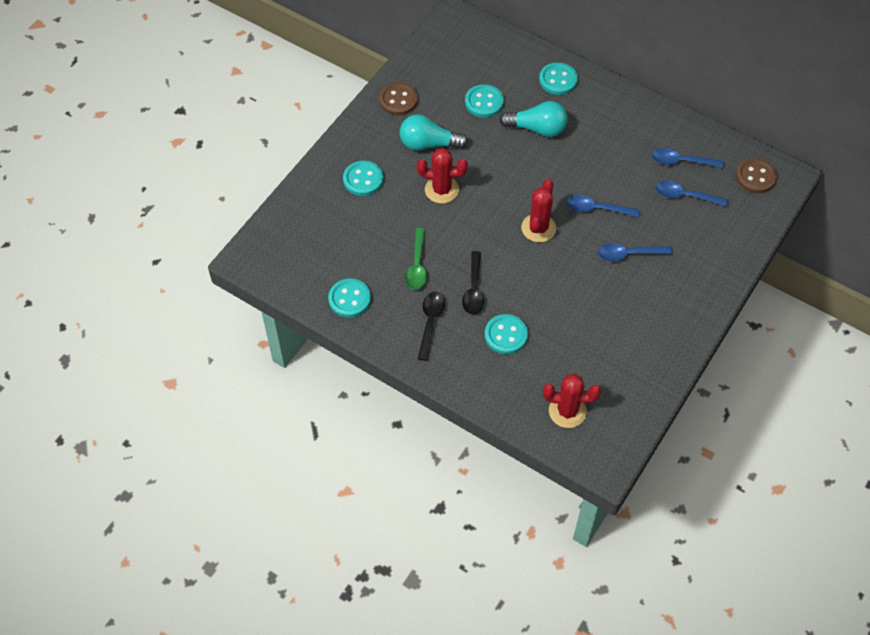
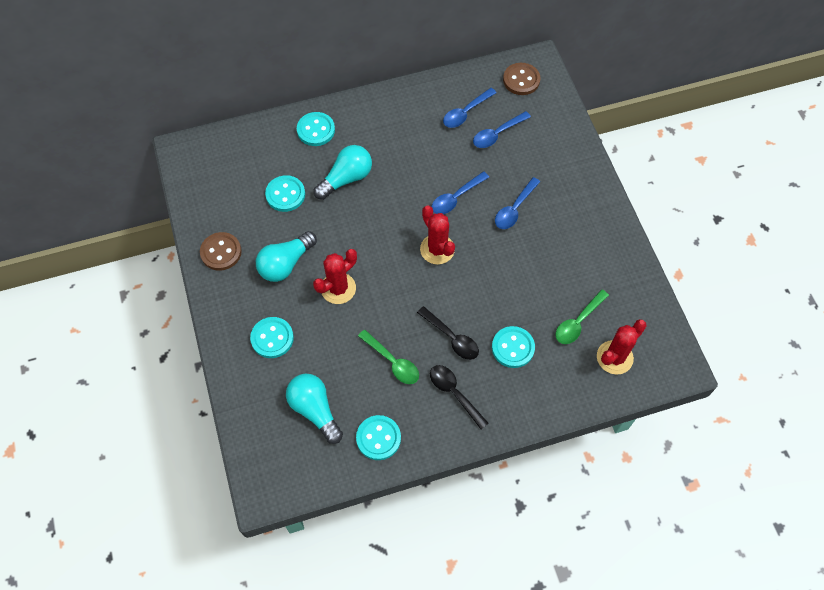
camera: 50 degrees left, 5 degrees up
none -> turquoise light bulb [286,374,343,444]
none -> green spoon [556,289,609,344]

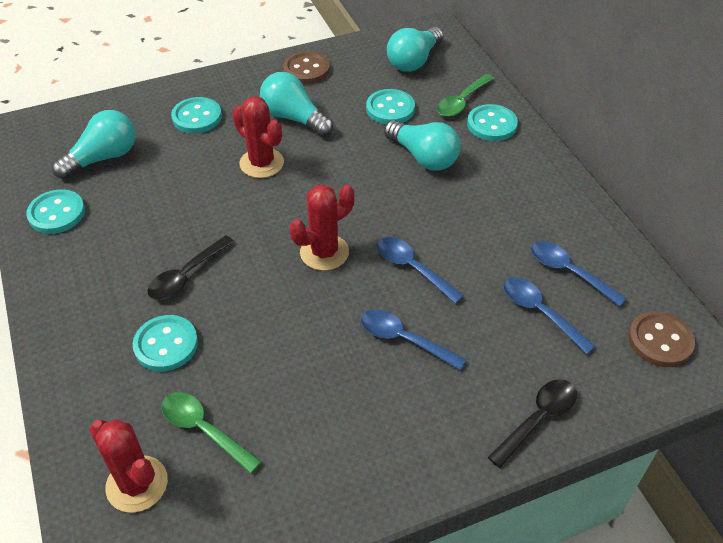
camera: 85 degrees right, 15 degrees down
green spoon [358,330,419,384] -> green spoon moved to [437,74,494,117]
black spoon [430,365,489,429] -> black spoon moved to [488,379,577,468]
none -> turquoise light bulb [387,27,443,72]

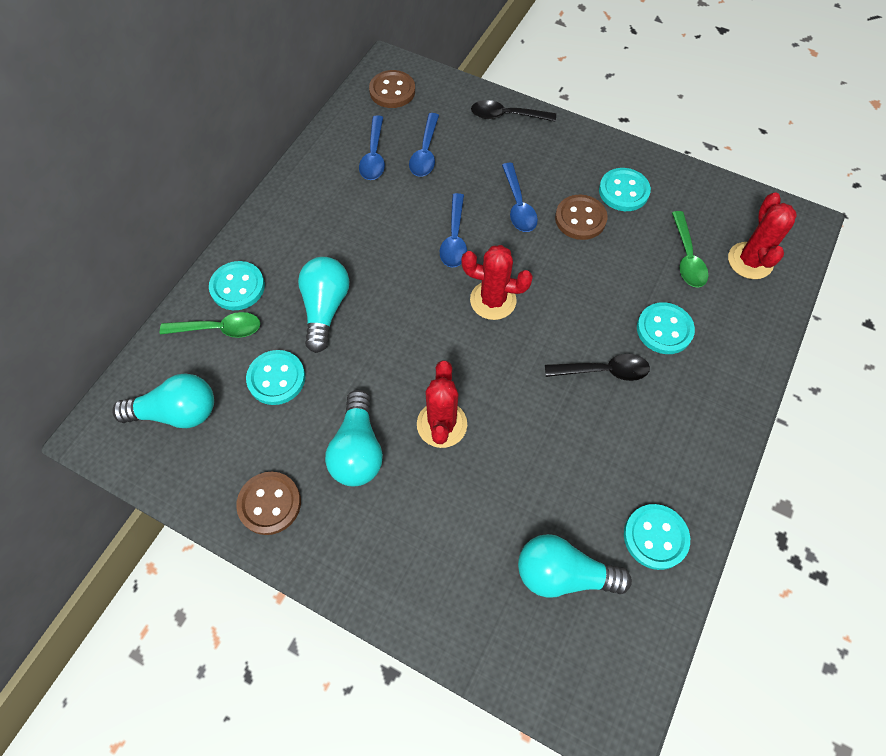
camera: 130 degrees left, 15 degrees up
turquoise button [171,97,222,133] -> turquoise button moved to [599,168,651,211]
none -> brown button [555,195,608,240]

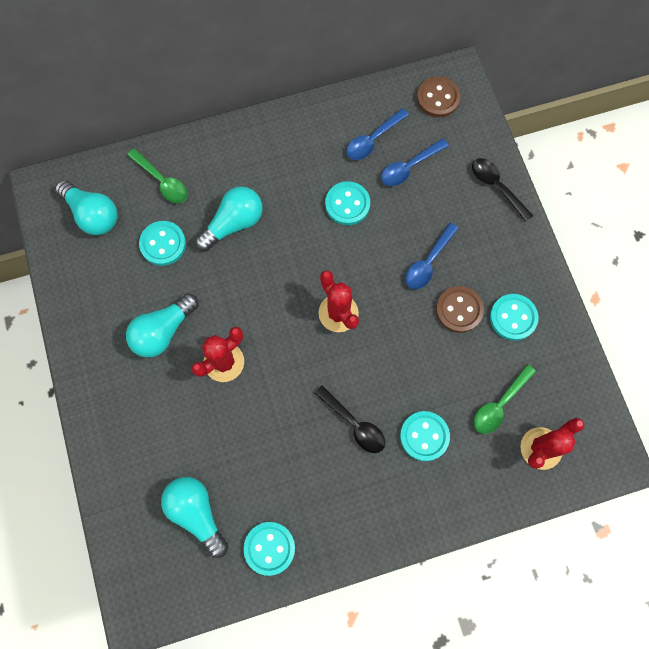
camera: 45 degrees right, 10 degrees up
turquoise button [209,261,265,310] -> turquoise button moved to [325,181,370,225]
brown button [236,472,301,535] -> none
blue spoon [440,193,467,268] -> none

